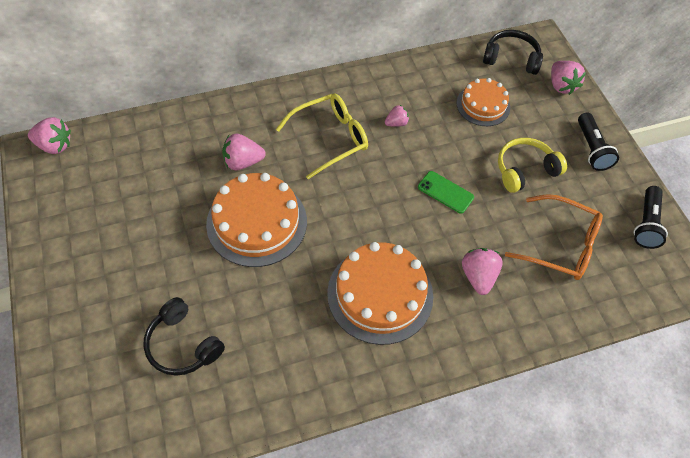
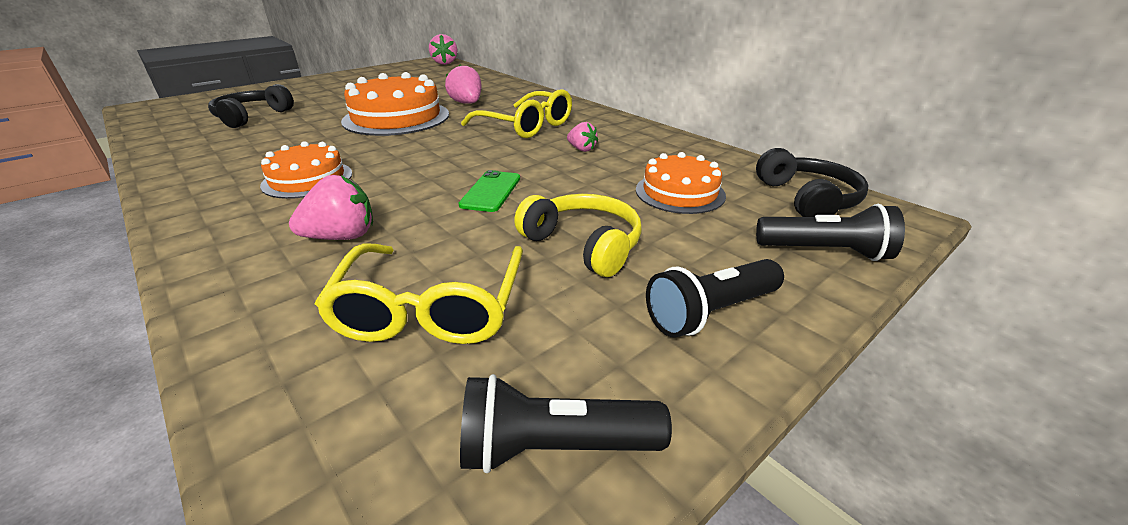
camera: 70 degrees right, 25 degrees down
orange cake [327,242,433,345] -> orange cake [260,141,352,199], size x0.61
orange glasses [505,194,603,280] -> yellow glasses [315,243,523,344]
pink strawberry [551,61,586,95] -> black flashlight [756,204,905,261]

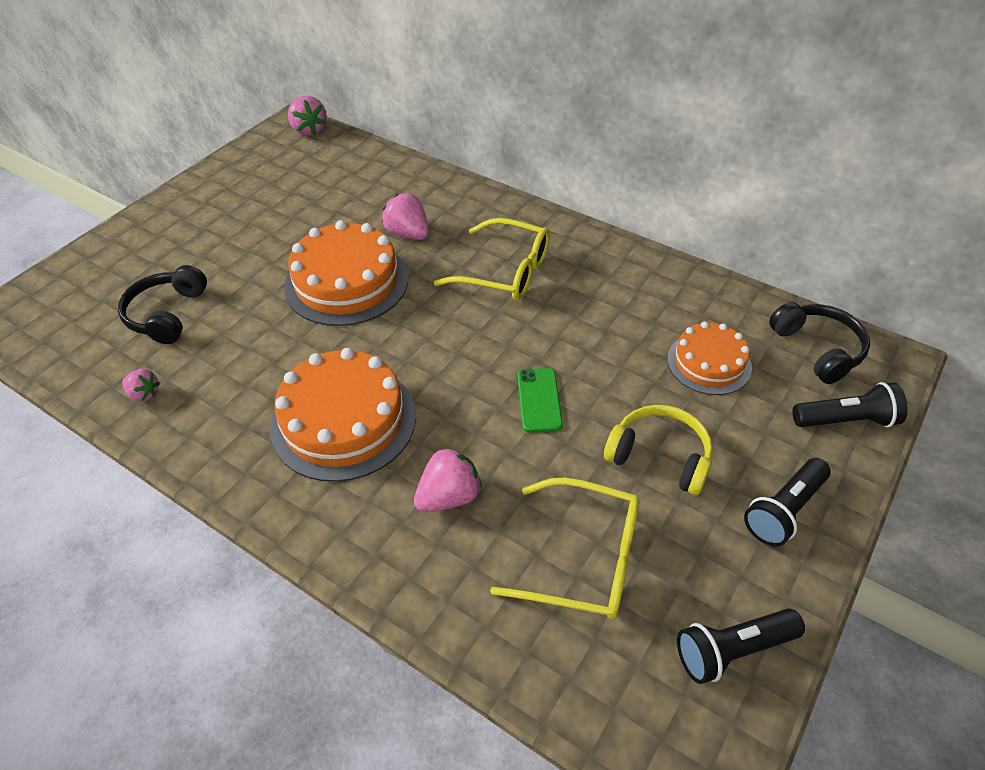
camera: 15 degrees left, 15 degrees up
orange cake [260,141,352,199] -> orange cake [270,348,416,482], size x1.65
yellow glasses [315,243,523,344] -> yellow glasses turned 60 degrees counterclockwise [490,477,640,620]
pink strawberry [567,122,598,152] -> pink strawberry moved to [122,369,160,402]

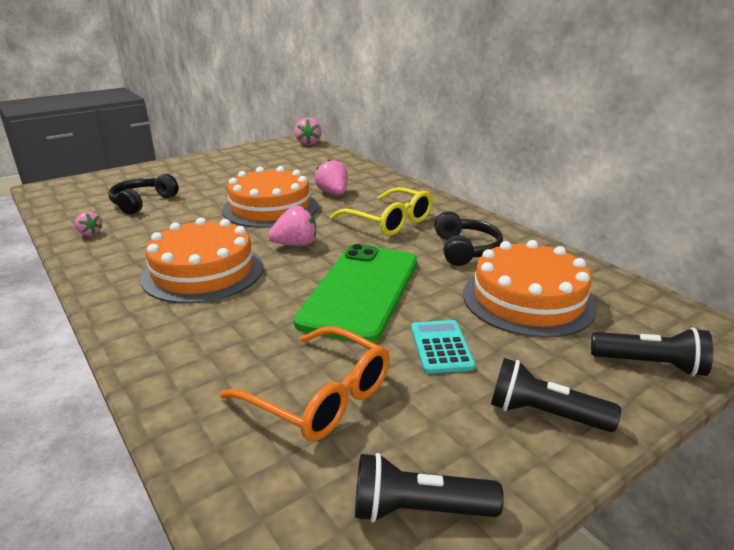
camera: 20 degrees right, 20 degrees down
pink strawberry [414,446,482,512] -> pink strawberry moved to [268,206,316,246]
yellow glasses [490,477,640,620] -> orange glasses [220,326,390,441]
green phone [518,368,563,432] -> green phone [294,244,417,343], size x2.37
yellow headphones [604,405,713,495] -> turquoise calculator [411,320,476,374]
orange cake [667,321,752,395] -> orange cake [463,240,597,338], size x1.65
black flashlight [744,458,831,547] -> black flashlight turned 45 degrees clockwise [491,358,621,432]
black headphones [769,302,870,384] -> black headphones moved to [434,211,503,266]

